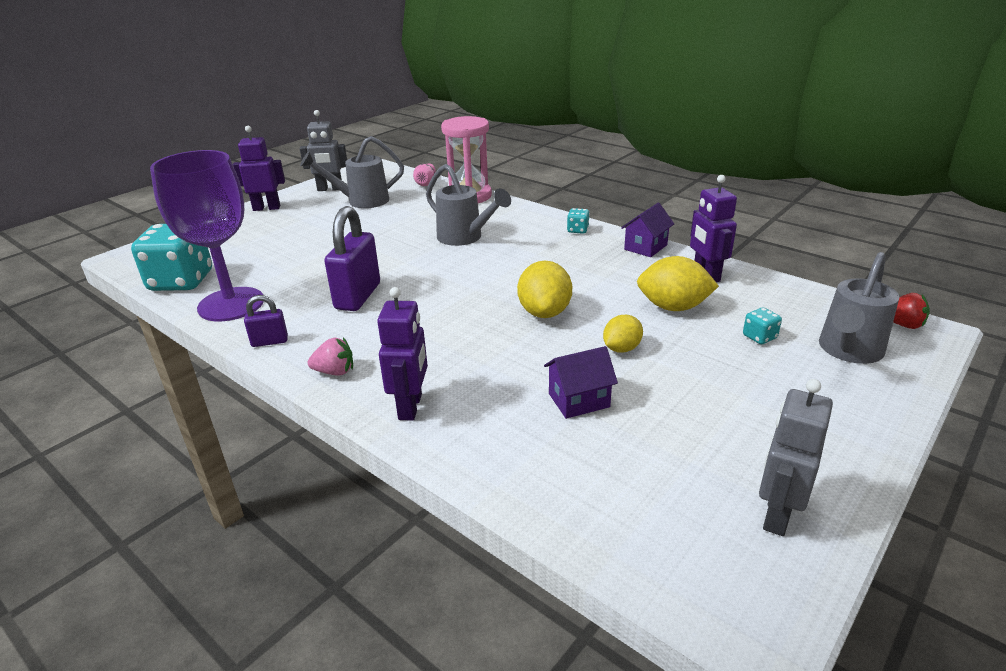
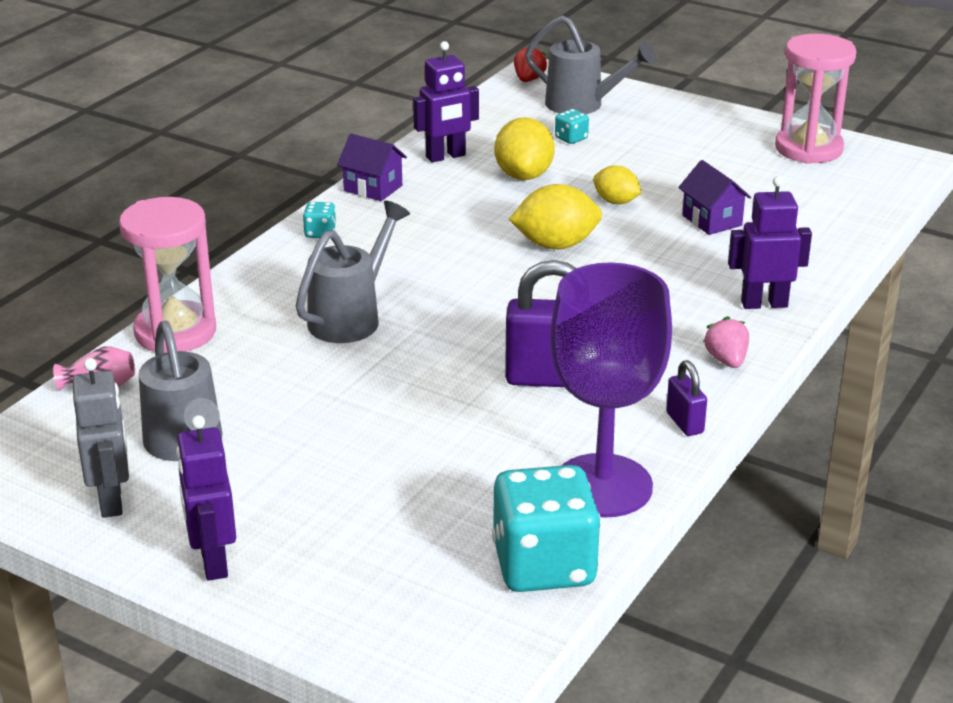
camera: 100 degrees left, 0 degrees up
grey robot [759,379,833,536] -> pink hourglass [775,34,857,164]

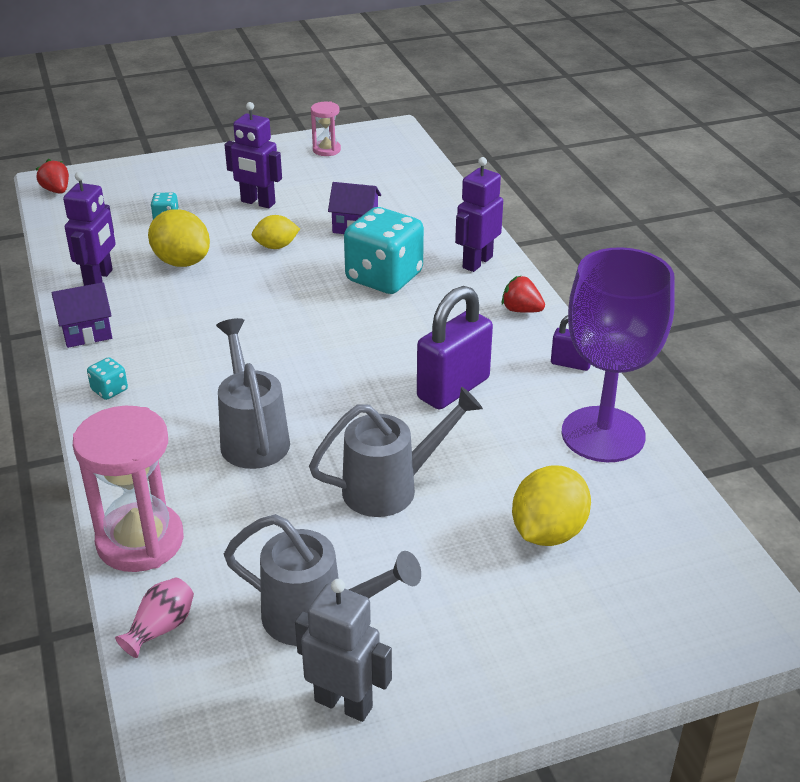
camera: 50 degrees left, 5 degrees up
purple robot [176,415,236,581] -> purple robot moved to [225,102,282,208]
turquoise dice [492,465,601,592] -> turquoise dice moved to [344,207,424,294]
yellow lemon [509,184,602,249] -> yellow lemon moved to [512,465,591,546]
grey watering can [525,15,656,114] -> grey watering can moved to [309,387,483,517]
pink strawberry [703,316,749,368] -> red strawberry [502,276,545,313]
pink hourglass [775,34,857,164] -> pink hourglass [311,102,341,156], size x0.51

